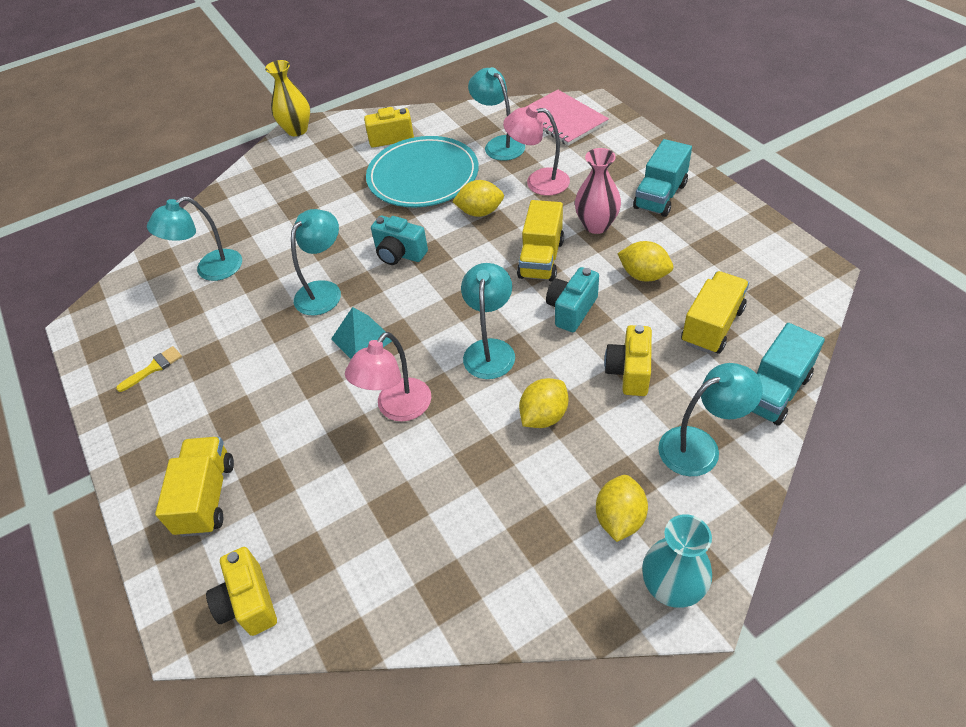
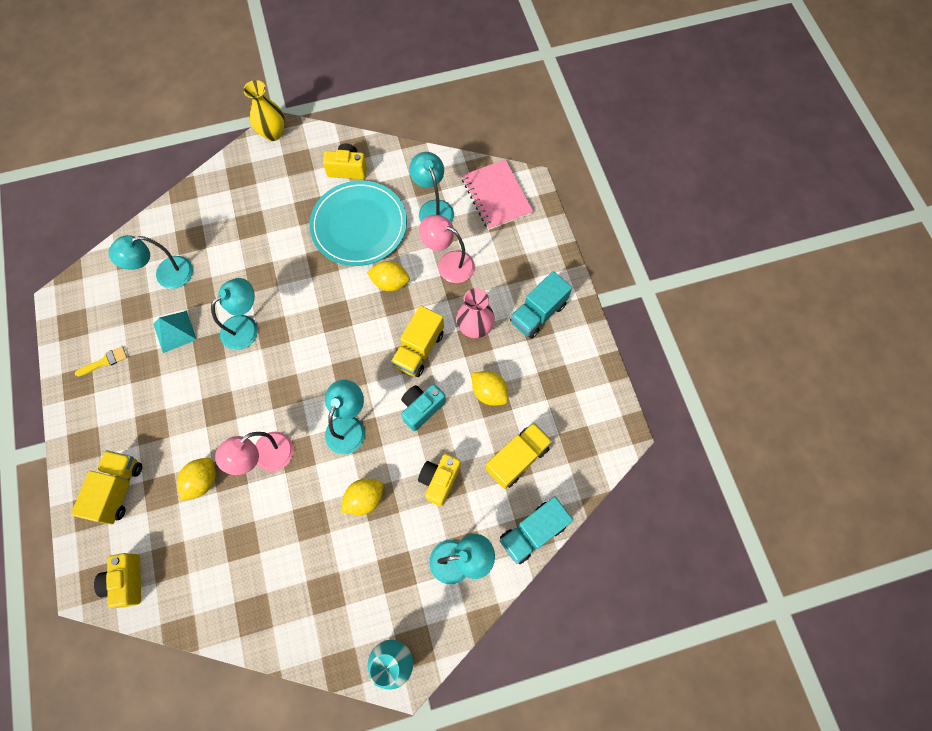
camera: 10 degrees right, 20 degrees up
turquoise pyramid [331,307,392,359] -> turquoise pyramid moved to [153,311,197,353]
turquoise camera [371,216,428,265] -> none
yellow lemon [596,475,648,542] -> yellow lemon moved to [177,457,216,501]

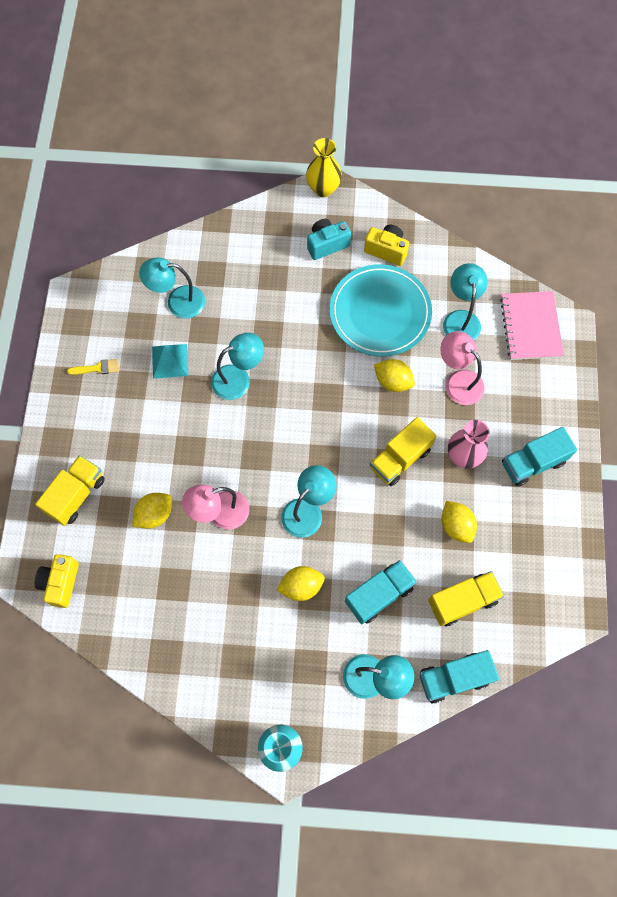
camera: 20 degrees right, 0 degrees up
turquoise camera [401,384,446,431] -> turquoise camera moved to [307,219,351,260]
yellow camera [418,454,461,506] -> turquoise truck [345,560,417,624]

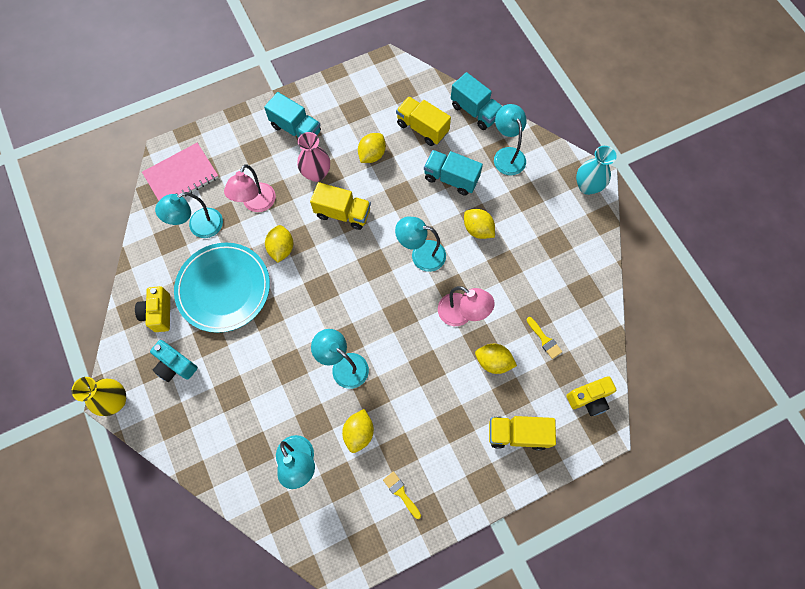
camera: 120 degrees left, 0 degrees up
turquoise pyramid [152,344,188,379] -> yellow lemon [342,409,374,453]
none -> yellow brush [527,317,562,359]

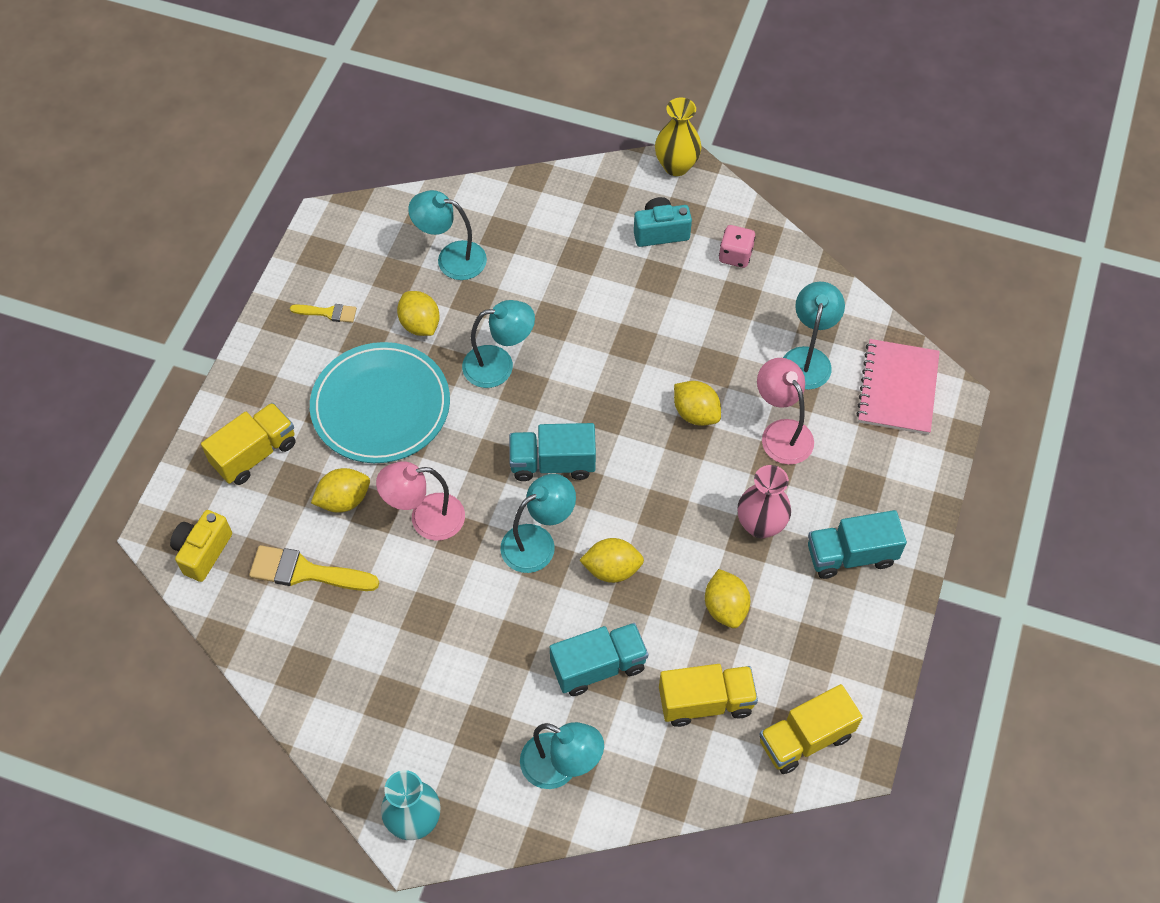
camera: 135 degrees right, 10 degrees down
yellow camera [135,286,170,332] -> pink dice [719,225,755,268]
turquoise plate [174,243,270,333] -> turquoise plate moved to [310,342,450,463]
yellow truck [310,182,371,230] -> yellow truck moved to [759,684,863,774]
turquoise truck [451,72,502,130] -> turquoise truck moved to [509,423,596,481]
yellow lemon [464,209,495,239] -> yellow lemon moved to [579,538,644,583]
yellow brush [527,317,562,359] -> yellow brush [249,545,379,591], size x1.77

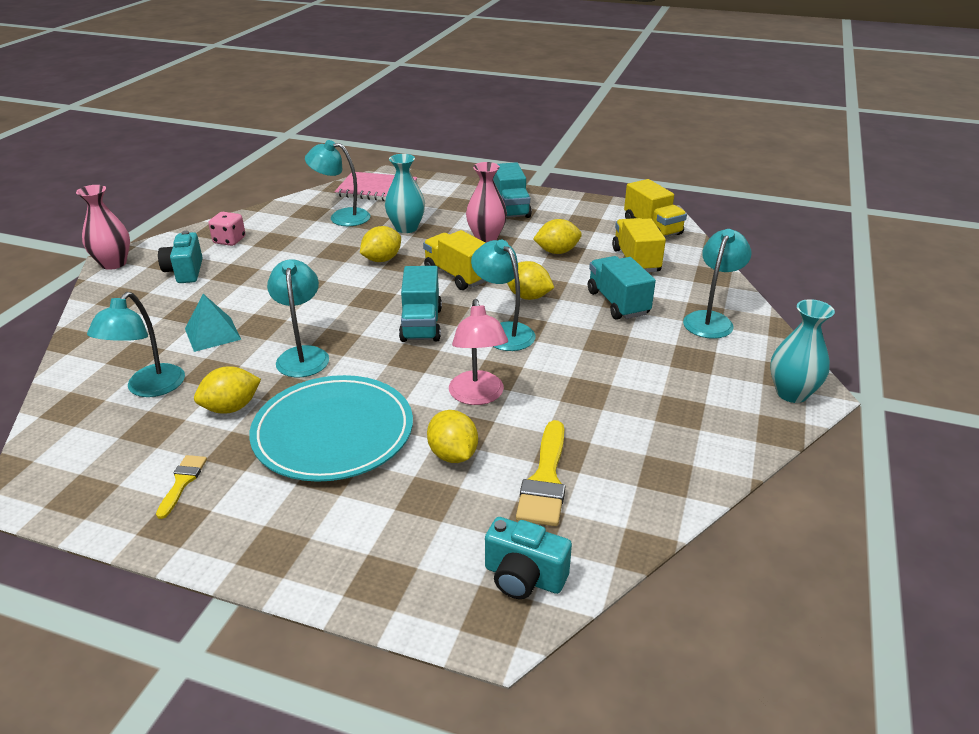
camera: 90 degrees left, 25 degrees down
yellow camera [170,510,232,582] -> turquoise camera [485,517,572,599]
yellow truck [201,403,296,485] -> yellow truck moved to [423,230,486,290]
yellow lemon [579,538,644,583] -> yellow lemon turned 60 degrees counterclockwise [507,261,554,300]
yellow vase [655,97,702,176] -> pink vase [76,185,130,270]
pink lamp [757,358,814,465] -> turquoise vase [385,154,425,233]
none -> turquoise pyramid [185,294,241,352]

